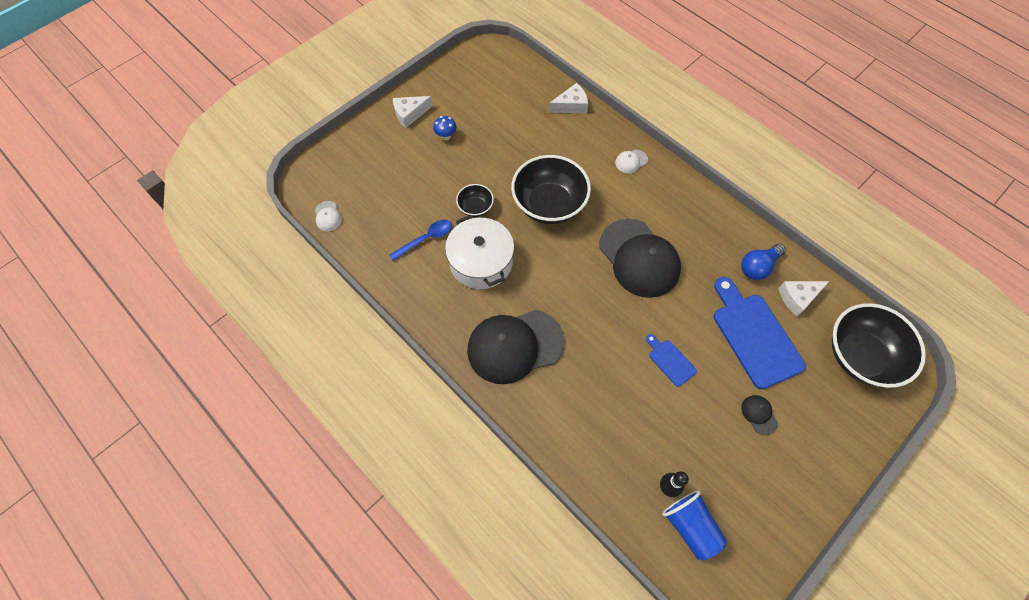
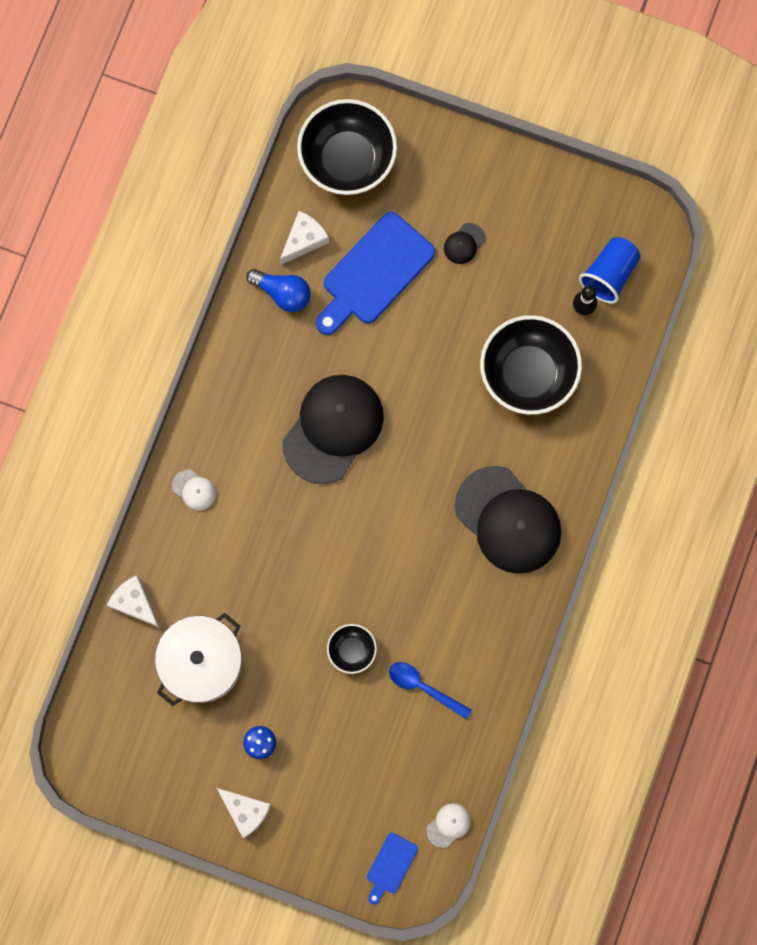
camera: 115 degrees left, 15 degrees up
white pot [445,215,514,289] -> white pot moved to [155,613,242,706]
black bowl [511,155,591,224] -> black bowl moved to [480,315,582,415]
blue cutting board [646,334,697,387] -> blue cutting board moved to [367,833,418,905]
white cheese [778,281,829,317] -> white cheese turned 90 degrees counterclockwise [280,211,329,265]

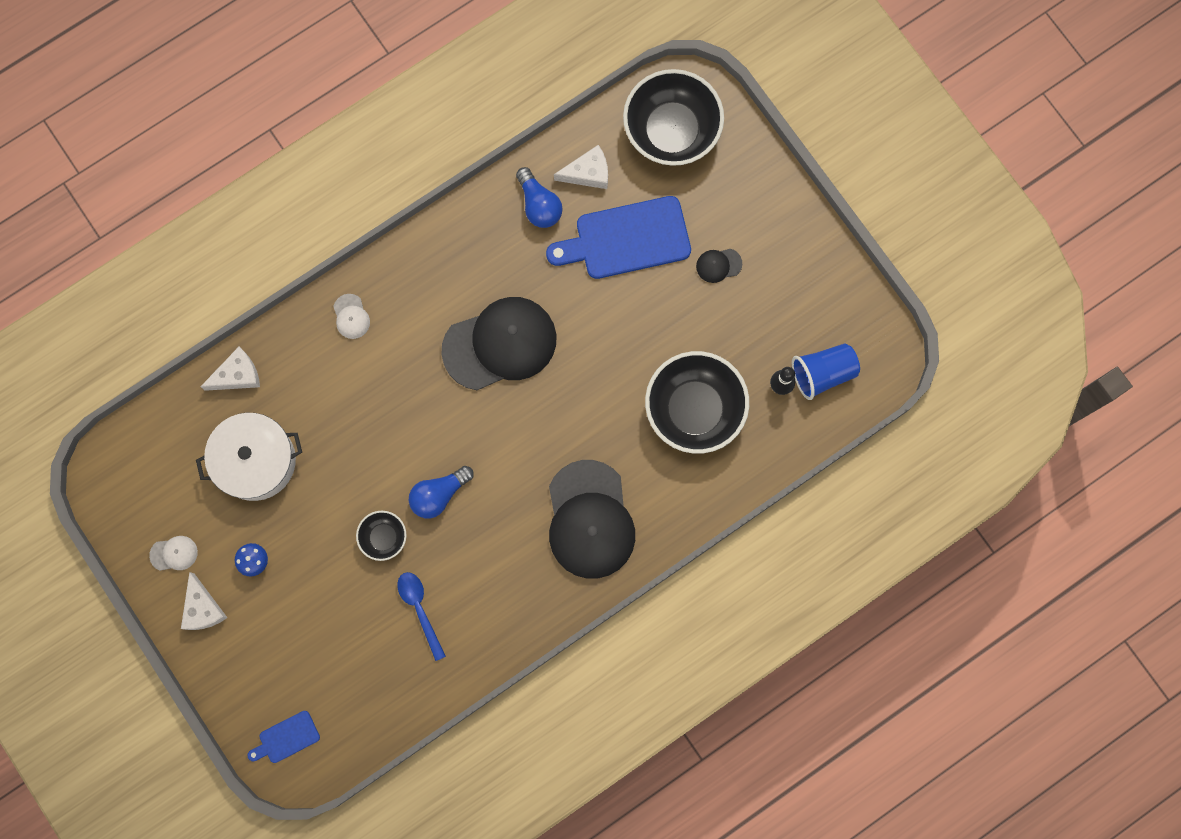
camera: 35 degrees right, 0 degrees up
white cheese [107,575,160,628] -> white cheese turned 75 degrees clockwise [200,347,260,391]
white cap [427,803,471,848] -> white cap moved to [149,536,198,571]
none -> blue light bulb [409,466,474,518]

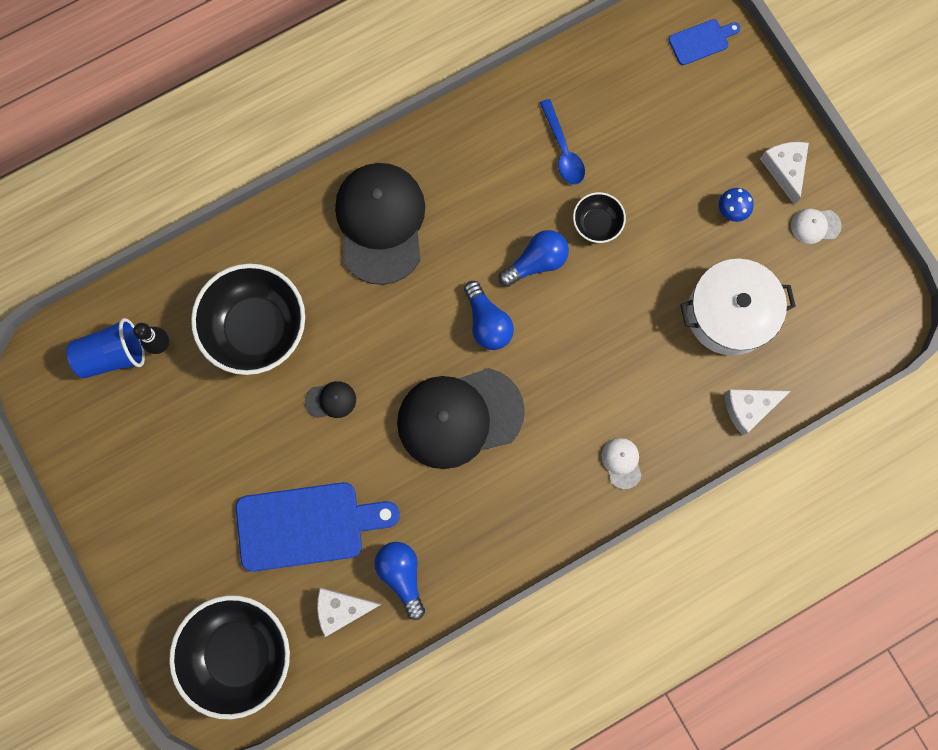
camera: 175 degrees left, 0 degrees up
black cap [696,249,742,283] -> black cap moved to [305,381,356,418]
none -> blue light bulb [464,281,514,350]

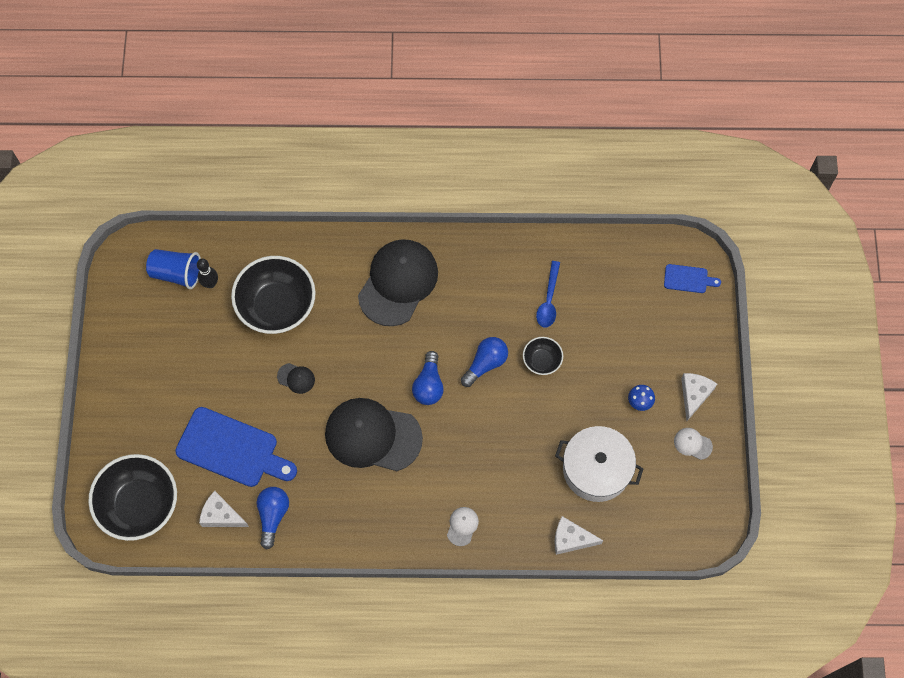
camera: 30 degrees right, 10 degrees down
blue light bulb [499,230,569,287] -> blue light bulb turned 45 degrees counterclockwise [461,337,508,387]

